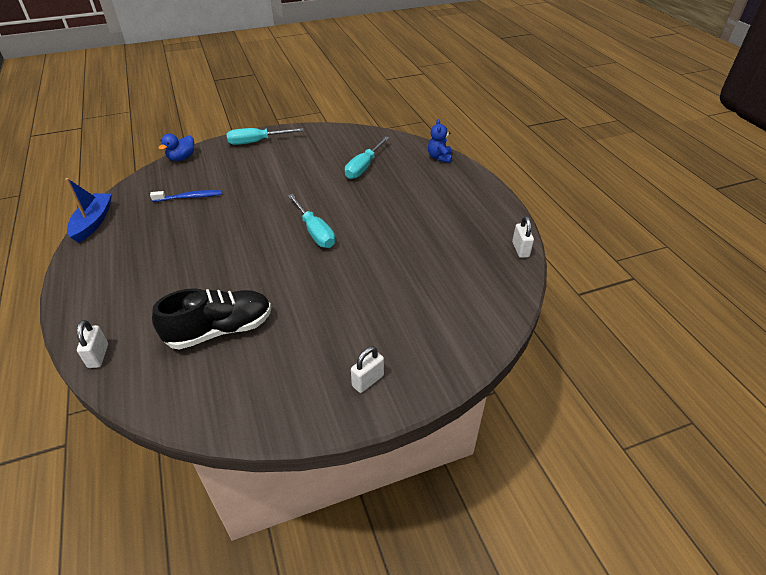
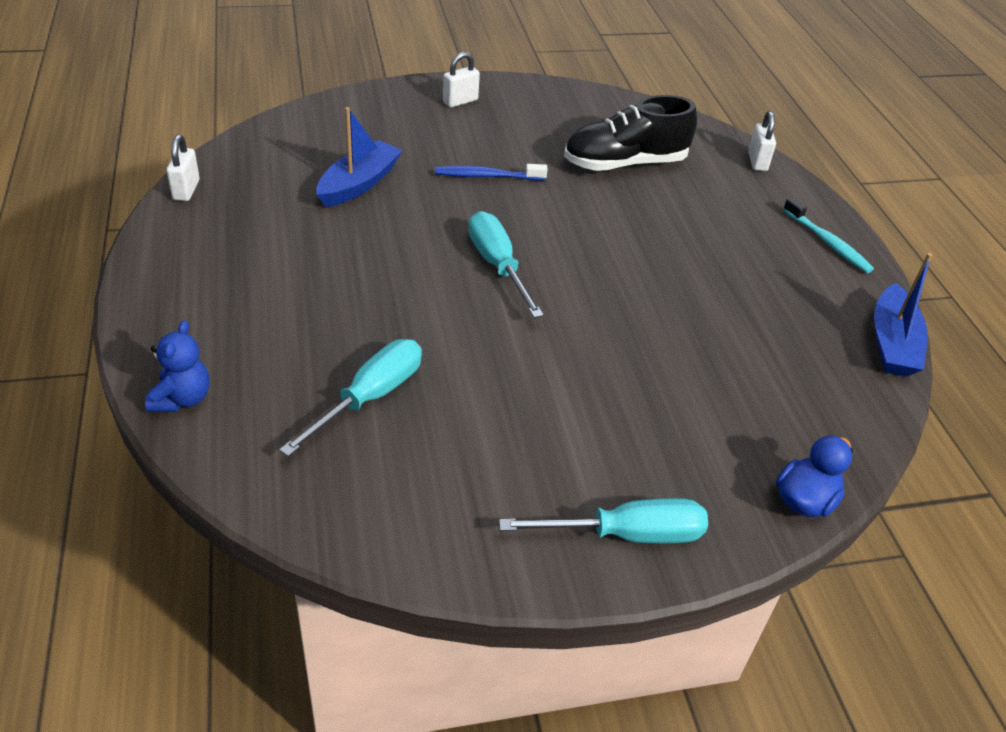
camera: 175 degrees left, 0 degrees up
blue toothbrush [150,190,222,202] -> blue toothbrush moved to [435,164,548,181]
none -> blue boat [316,107,402,207]
none -> turquoise toothbrush [783,198,874,273]

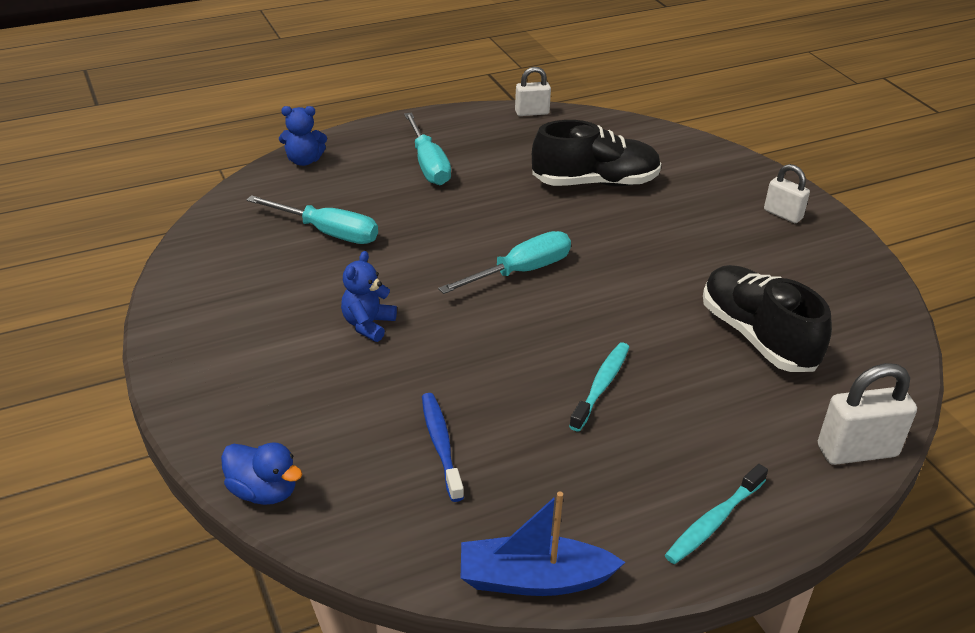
camera: 80 degrees right, 5 degrees down
blue boat [316,107,402,207] -> black shoe [532,120,661,187]
blue toothbrush [435,164,548,181] -> blue toothbrush moved to [422,393,464,502]
turquoise screwdriver [499,498,708,543] -> turquoise screwdriver moved to [404,113,451,185]
white padlock [748,111,776,171] -> white padlock [818,363,917,465], size x1.55
none -> blue teddy bear [341,251,397,342]
none -> turquoise toothbrush [569,342,629,431]

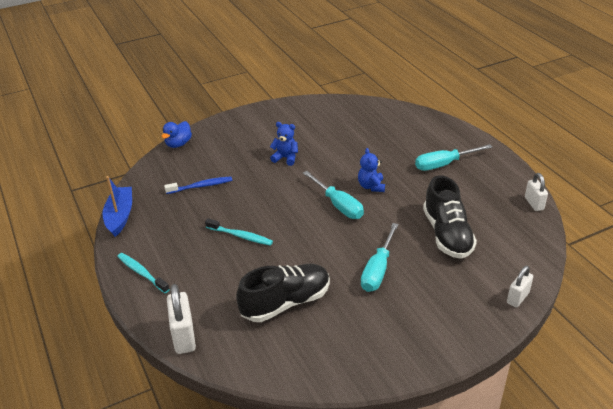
camera: 90 degrees right, 0 degrees up
turquoise screwdriver [246,195,378,244] -> turquoise screwdriver moved to [361,223,399,292]
blue teddy bear [279,106,327,166] -> blue teddy bear moved to [358,148,385,192]
white padlock [764,164,810,223] -> white padlock moved to [507,266,533,308]

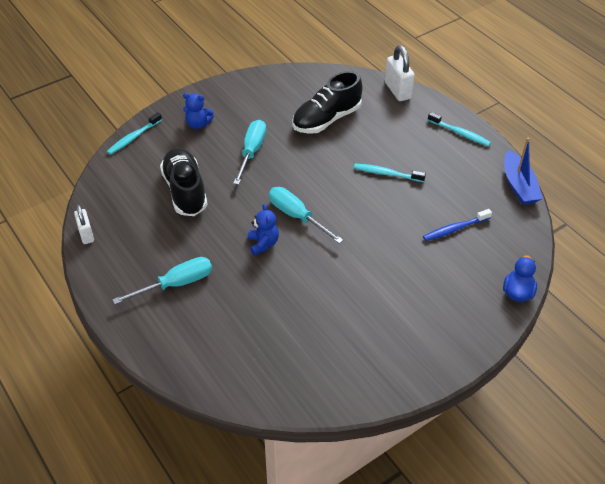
camera: 170 degrees right, 10 degrees up
blue teddy bear [270,122,298,166] -> blue teddy bear moved to [183,93,214,129]
white padlock [507,266,533,308] -> turquoise toothbrush [107,112,162,155]

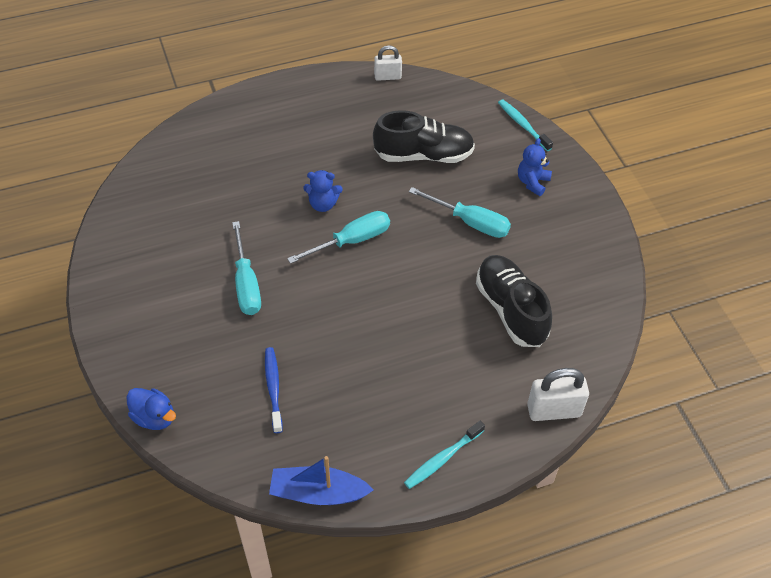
camera: 105 degrees right, 5 degrees up
turquoise screwdriver [112,257,212,304] -> turquoise screwdriver moved to [232,221,261,315]
turquoise toothbrush [354,163,426,182] -> none

